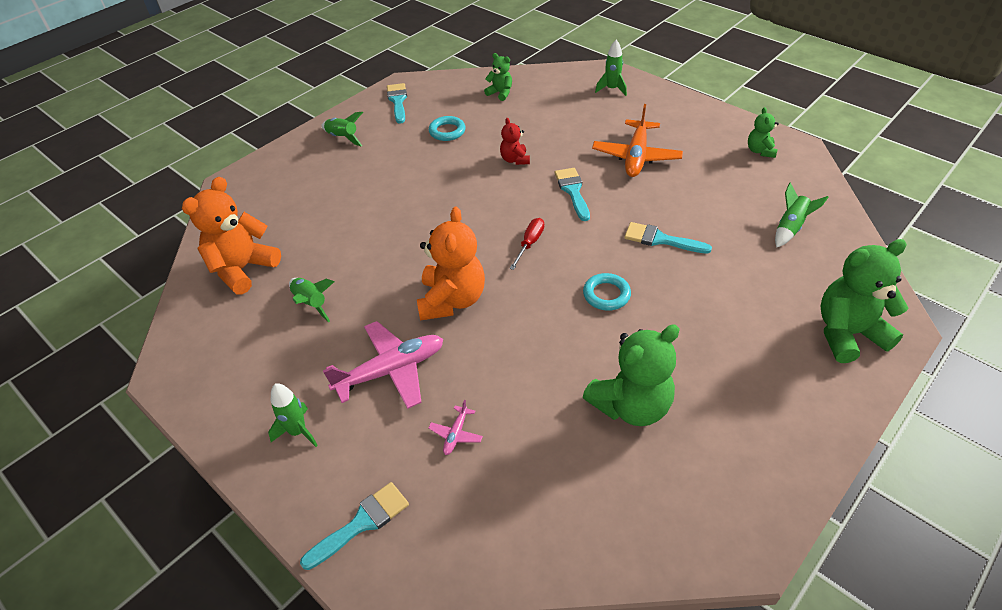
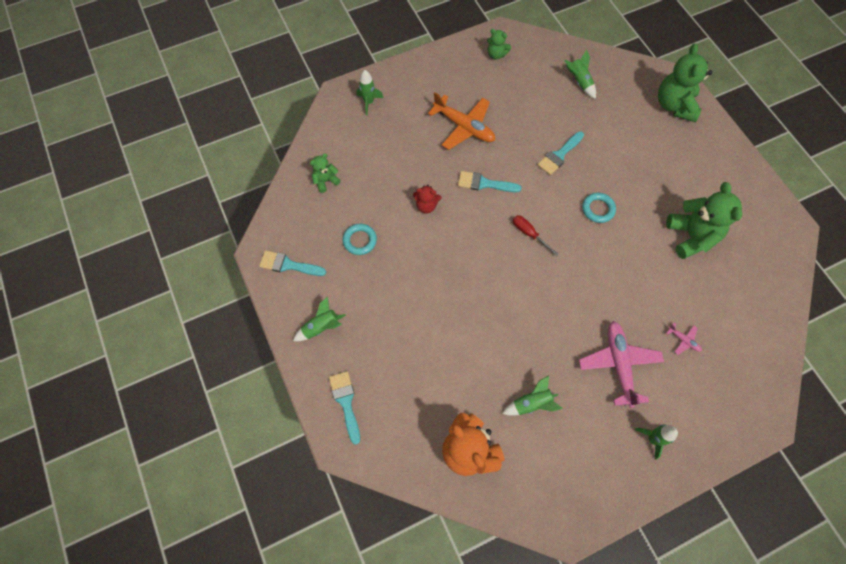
camera: 70 degrees left, 20 degrees up
turquoise brush [300,482,409,570] -> turquoise brush moved to [329,371,360,445]
orange teddy bear [417,207,485,321] -> none

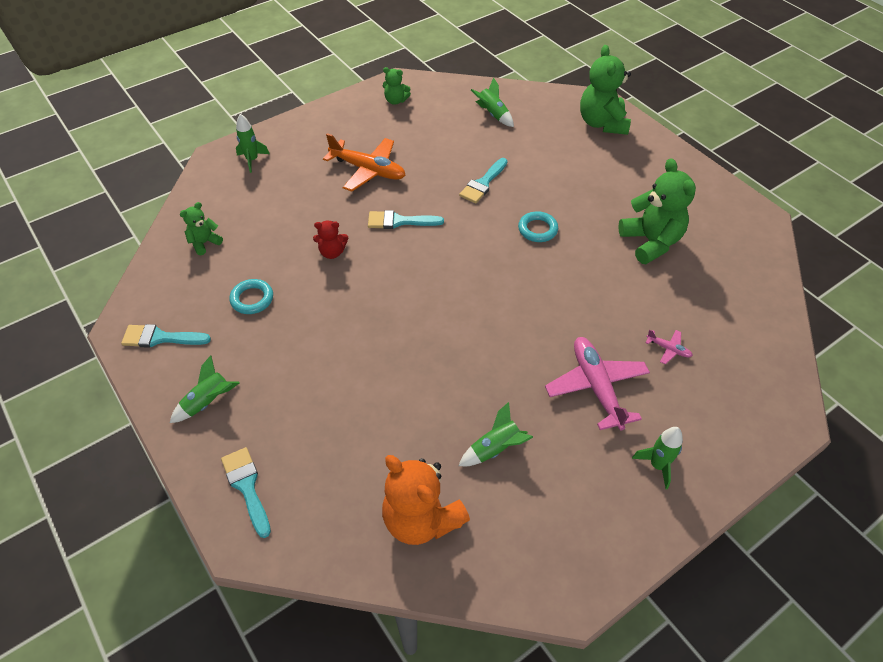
camera: 10 degrees left, 15 degrees down
red screwdriver [513,215,558,256] -> none

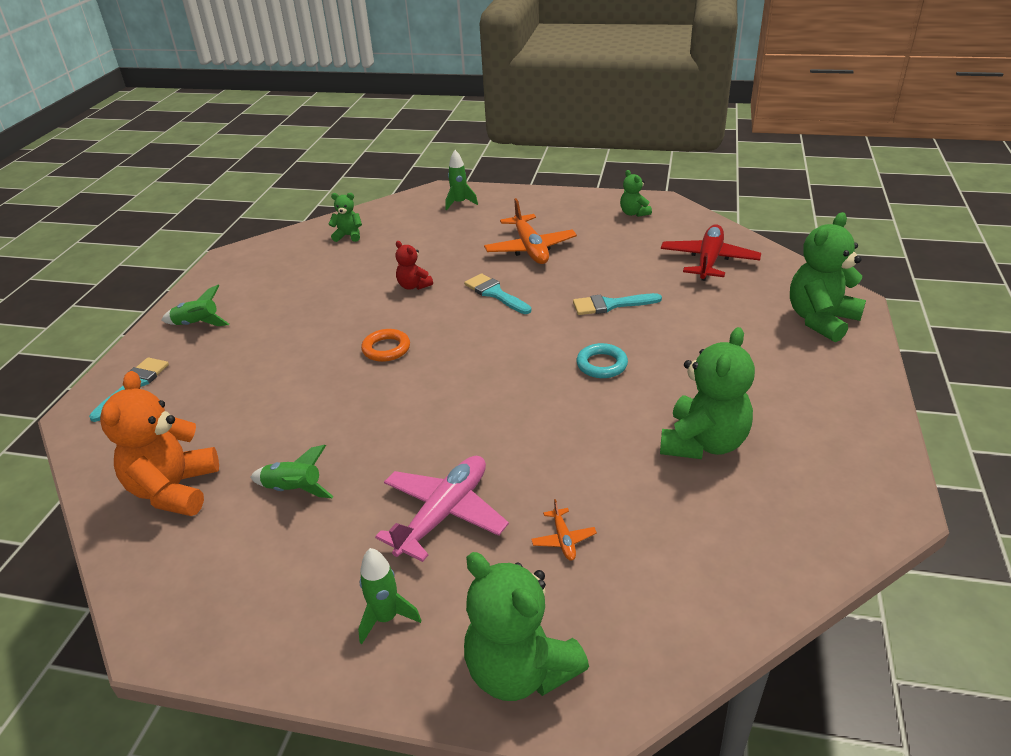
camera: 50 degrees right, 15 degrees down
turquoise brush [121,324,211,348] -> none
turquoise ring [230,279,273,314] -> none
green rocket [471,77,514,127] -> red plane [661,224,761,281]
pink plane [646,330,693,364] -> orange plane [531,499,597,561]
none -> orange ring [361,329,410,362]
none -> green teddy bear [464,552,589,701]

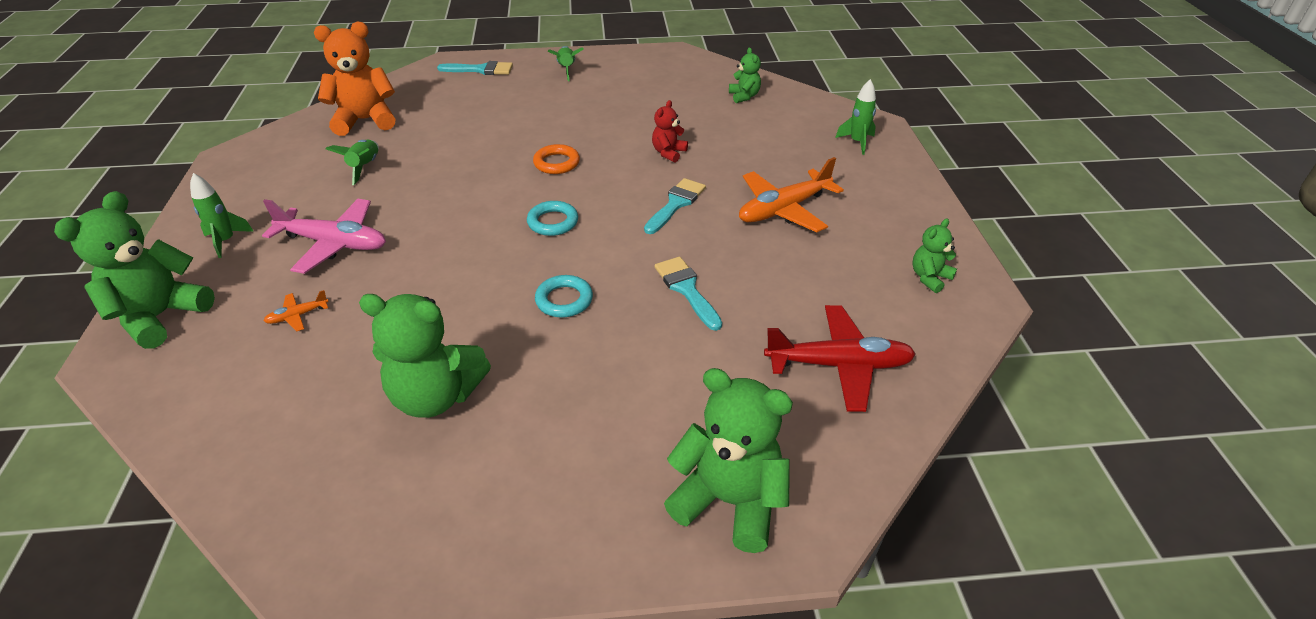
camera: 70 degrees right, 5 degrees up
none -> turquoise ring [527,201,578,236]

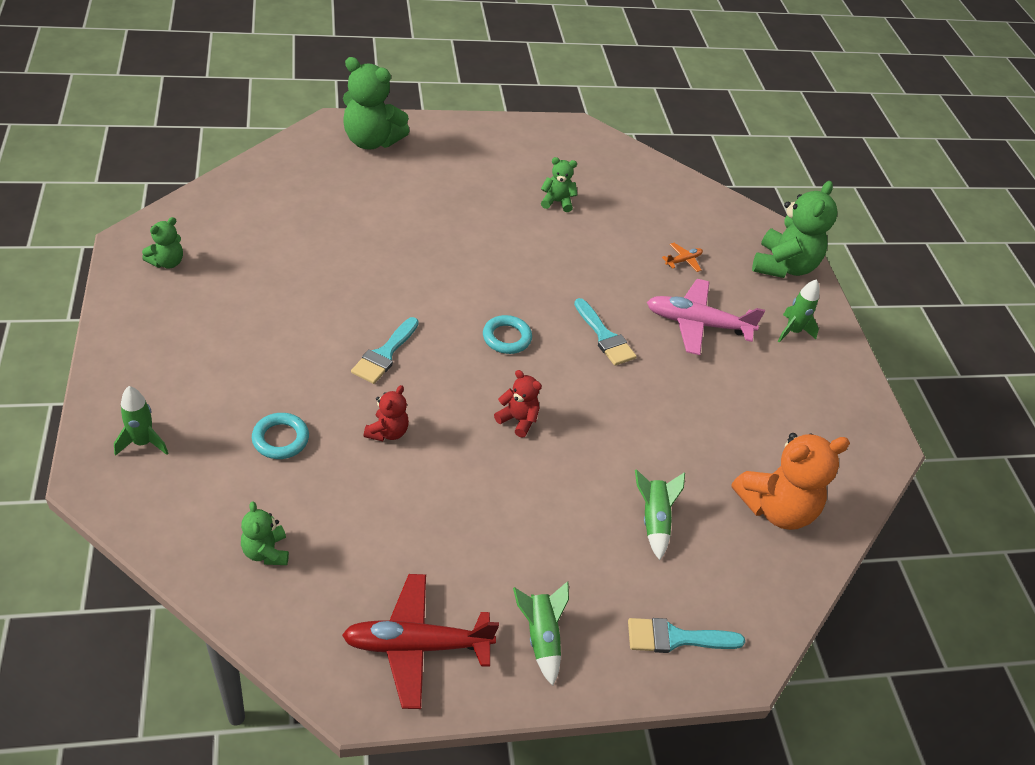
camera: 170 degrees right, 5 degrees up
green rocket [326,140,379,185] -> green rocket moved to [635,469,685,560]
green teddy bear [359,294,491,418] -> green teddy bear [541,157,577,212], size x0.52
orange ring [533,144,580,174] -> red teddy bear [494,370,542,438]
turquoise ring [535,275,593,318] -> turquoise ring moved to [252,413,309,459]
turquoise brush [655,257,722,331] -> turquoise brush moved to [574,298,637,366]
orange plane [739,157,844,232] -> none
red plane [764,305,916,412] -> red plane moved to [342,574,499,709]

